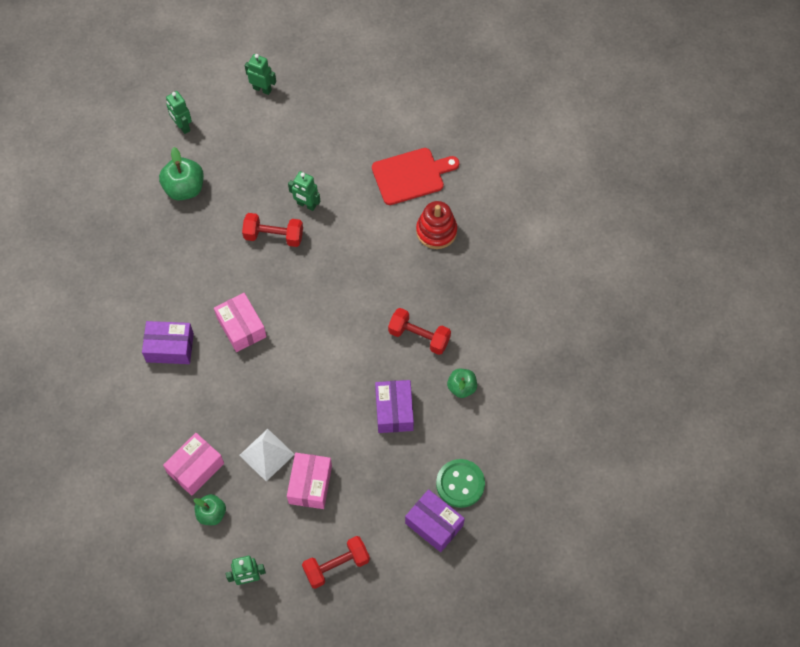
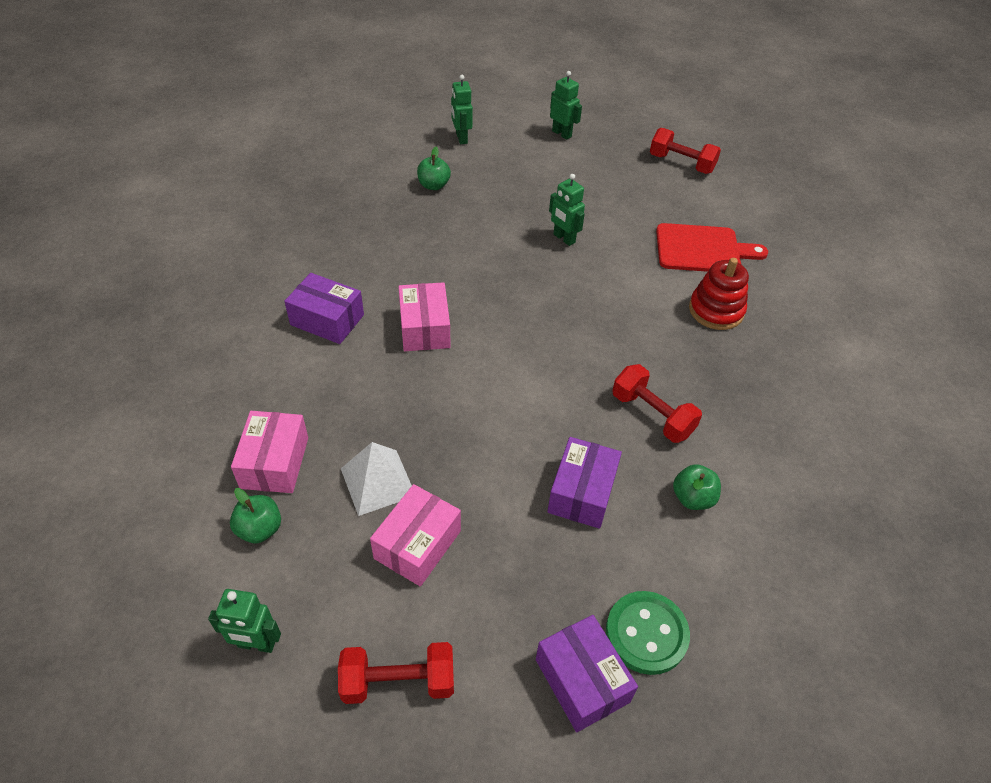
camera: 20 degrees right, 15 degrees down
green apple [159,147,204,201] -> green apple [417,147,451,190], size x0.64
pink box [163,433,224,496] -> pink box turned 60 degrees counterclockwise [231,411,308,493]
red dumbbell [242,213,303,247] -> red dumbbell moved to [650,128,721,174]

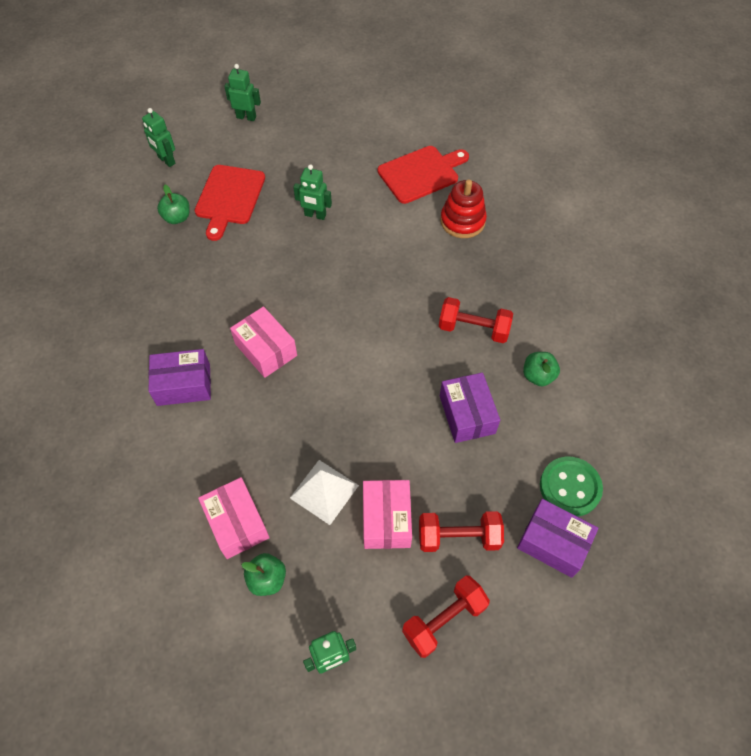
camera: 30 degrees left, 10 degrees up
red dumbbell [650,128,721,174] -> red dumbbell moved to [419,511,504,552]
none -> red cutting board [195,165,265,241]

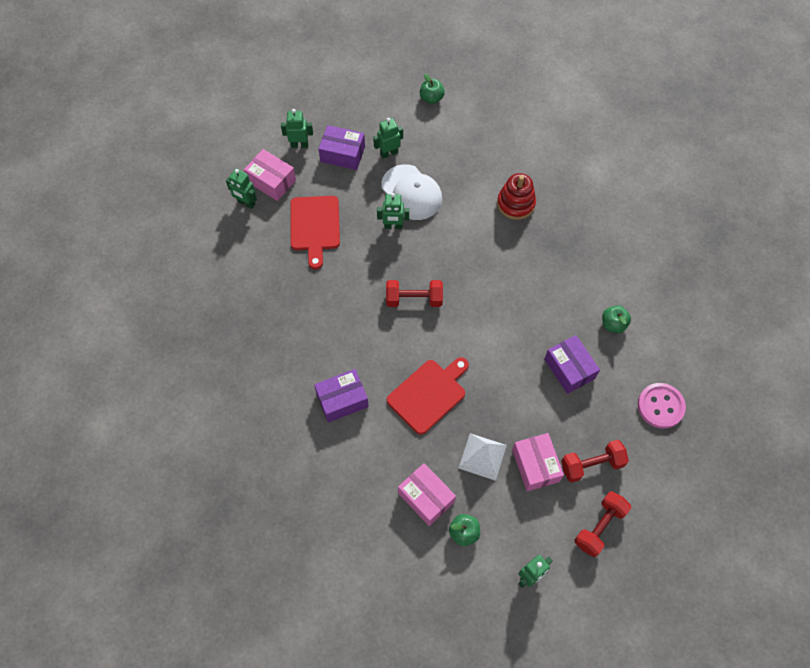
camera: 15 degrees left, 5 degrees up
green apple [157,185,190,224] -> green apple moved to [420,73,445,104]
pink box [230,306,297,378] -> pink box moved to [244,149,296,201]
red cutting board [378,146,469,204] -> red cutting board moved to [387,357,469,435]
red dumbbell [439,297,513,343] -> red dumbbell moved to [386,280,443,307]
purple box [517,499,598,578] -> purple box moved to [319,125,365,170]
green button [540,457,603,517] -> pink button [638,383,686,429]
none -> green robot [373,118,403,159]
none -> white cap [381,164,442,220]

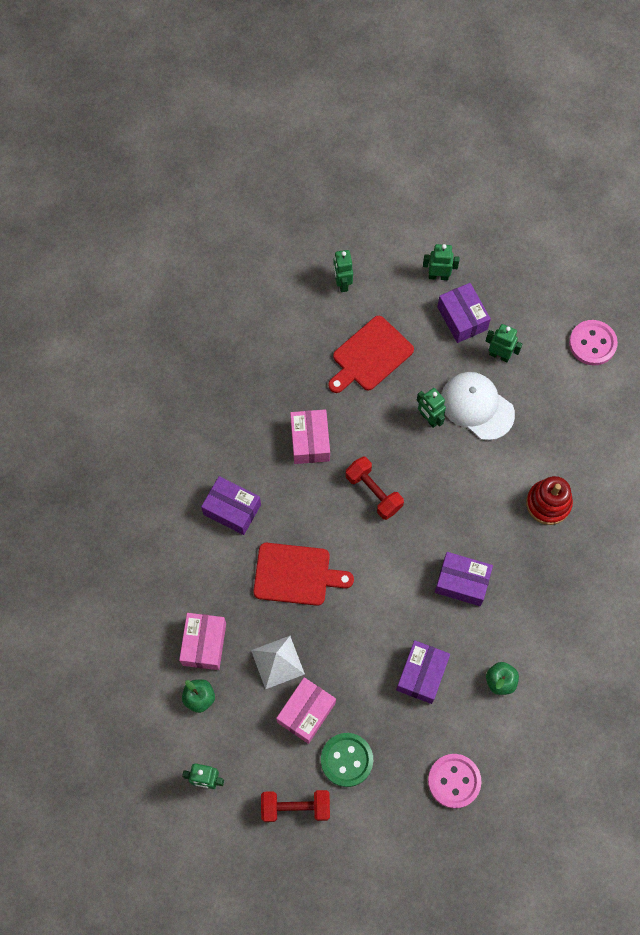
camera: 50 degrees right, 5 degrees up
pink box [244,149,296,201] -> pink box moved to [290,409,330,464]
green robot [281,109,313,148] -> green robot turned 45 degrees counterclockwise [423,244,460,280]
white cap [381,164,442,220] -> white cap turned 120 degrees clockwise [441,372,515,440]
green apple [420,73,445,104] -> pink button [569,320,618,365]
red dumbbell [561,440,629,482] -> green button [321,733,373,787]
none -> purple box [435,552,493,606]

